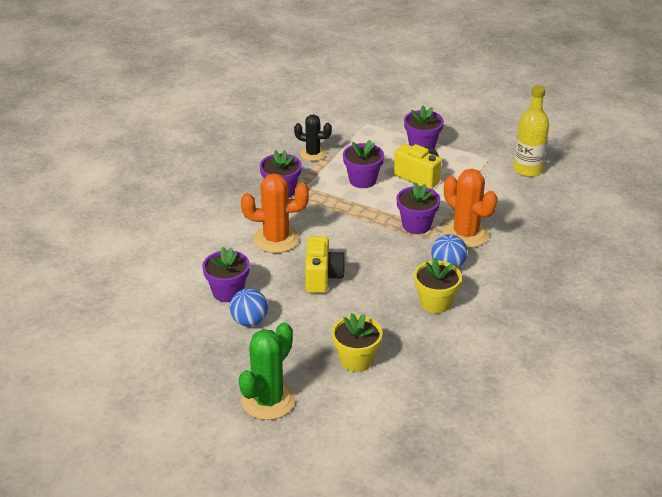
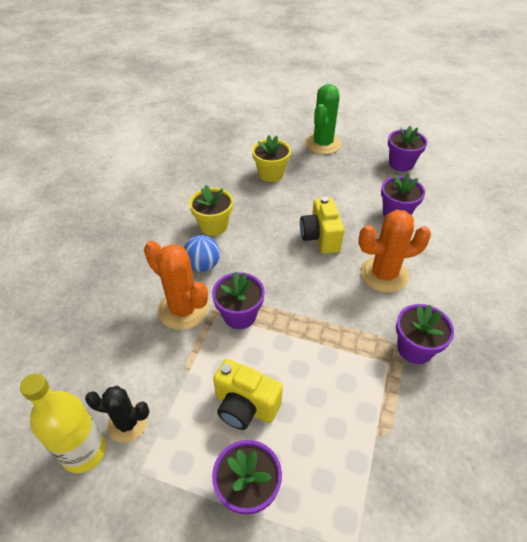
camera: 170 degrees right, 10 degrees up
blue ball [230,288,268,327] -> none
black cactus [294,115,332,161] -> black cactus moved to [85,386,150,443]
purple flower pot [343,140,384,188] -> purple flower pot moved to [388,126,427,171]

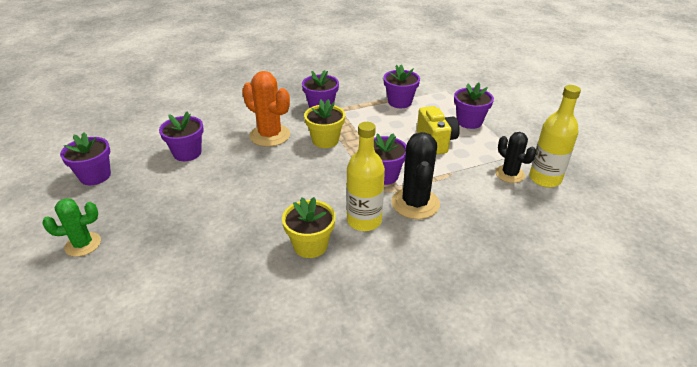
camera: 130 degrees left, 10 degrees down
orange cactus [144,241,209,330] -> black cactus [391,132,440,219]
blue ball [184,235,220,272] -> yellow bottle [346,122,385,231]
yellow flower pot [252,135,291,182] -> yellow flower pot moved to [304,99,345,148]
yellow camera [300,197,344,254] -> none
green cactus [305,84,341,154] -> green cactus [42,198,101,257], size x0.64
none -> purple flower pot [383,65,420,108]

